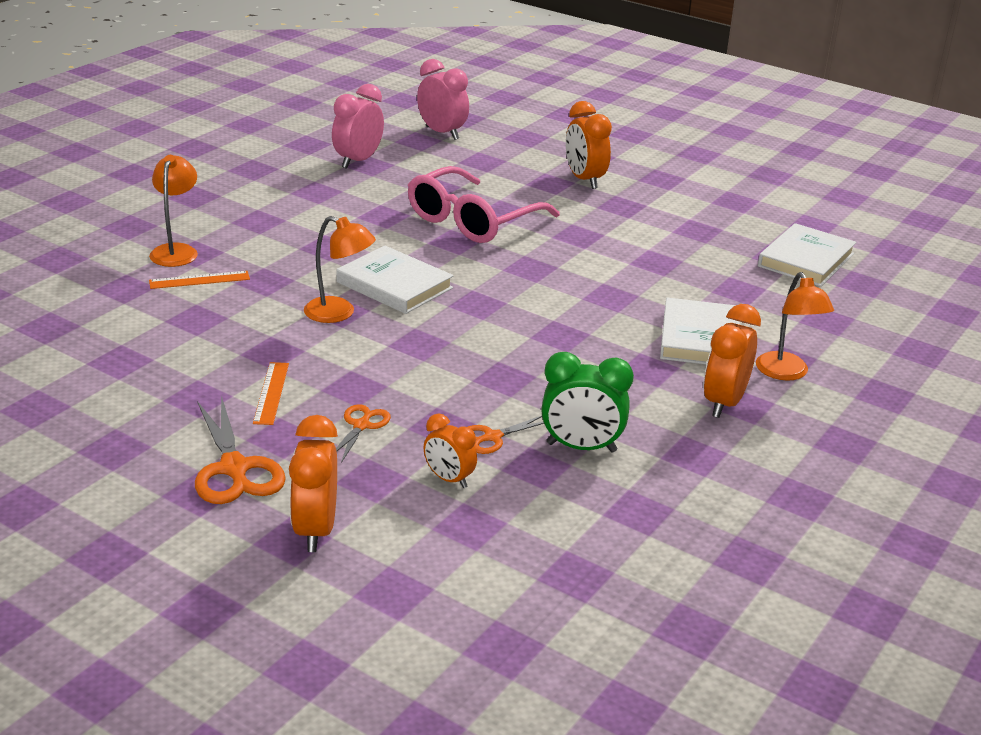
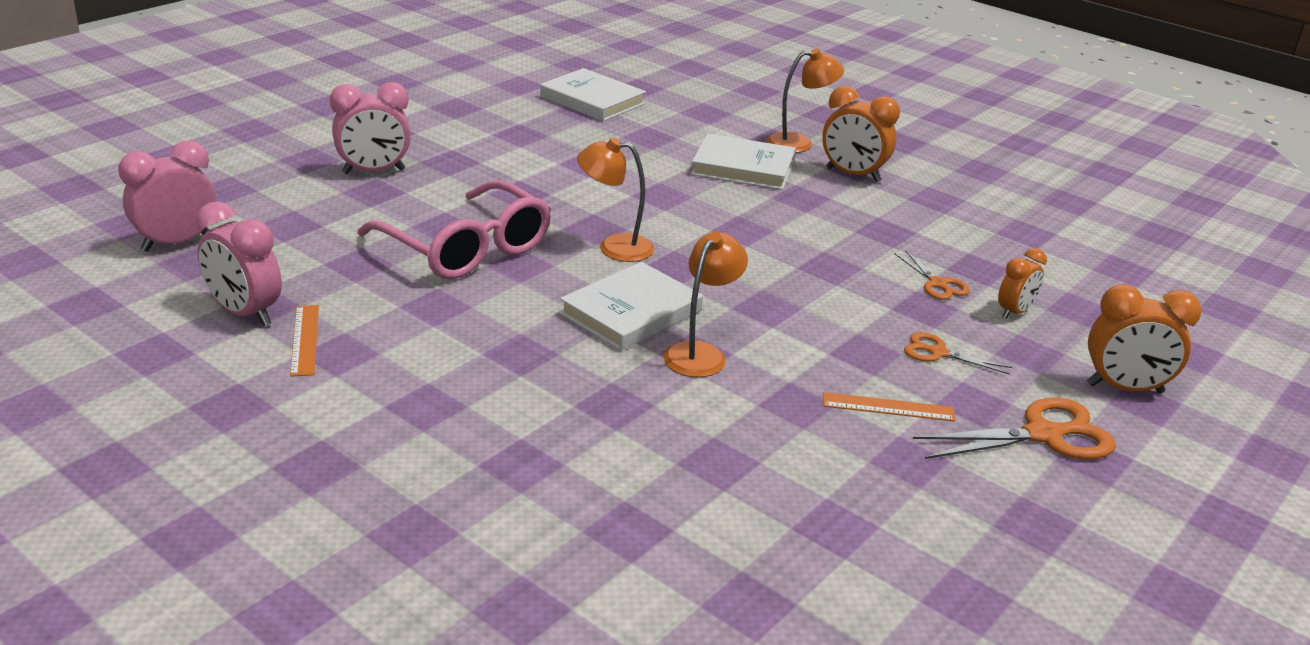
camera: 85 degrees left, 0 degrees up
orange lamp [149,155,198,267] -> orange lamp moved to [577,138,654,262]
orange ruler [149,271,250,289] -> orange ruler moved to [290,305,319,377]
green clock [541,352,634,453] -> none
orange clock [566,101,612,189] -> pink clock [330,82,411,174]

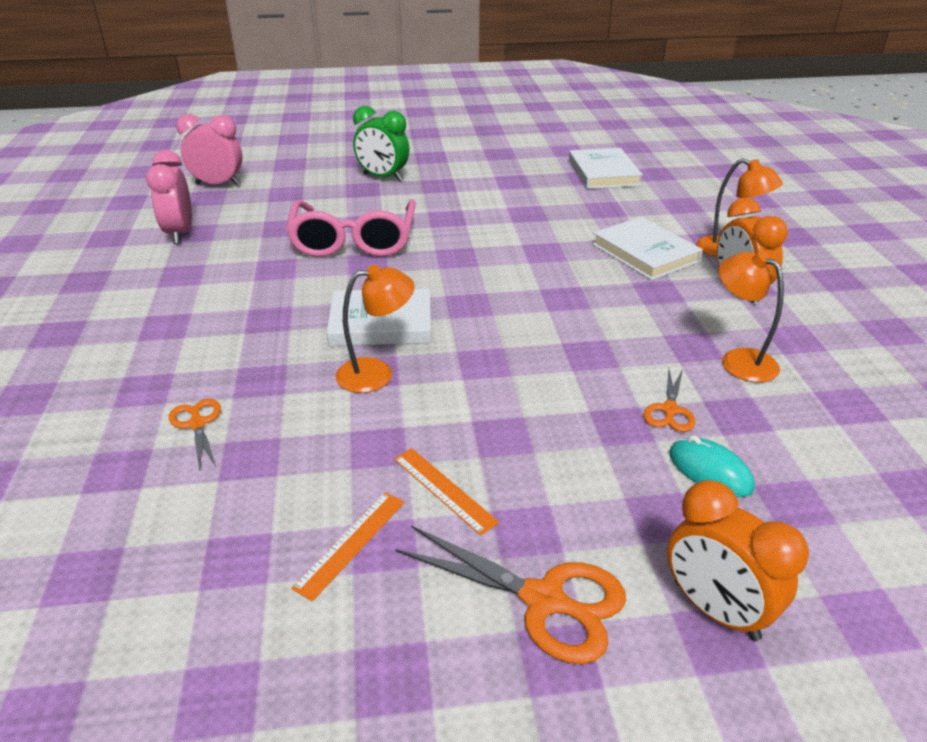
camera: 45 degrees right, 5 degrees up
orange ruler [290,305,319,377] -> orange ruler moved to [291,492,405,602]
pink clock [330,82,411,174] -> green clock [353,106,410,182]
orange lamp [577,138,654,262] -> orange lamp moved to [719,251,784,382]
orange scissors [904,332,1012,374] -> orange scissors moved to [169,399,221,471]
orange clock [998,248,1047,319] -> turquoise mouse [669,435,755,497]

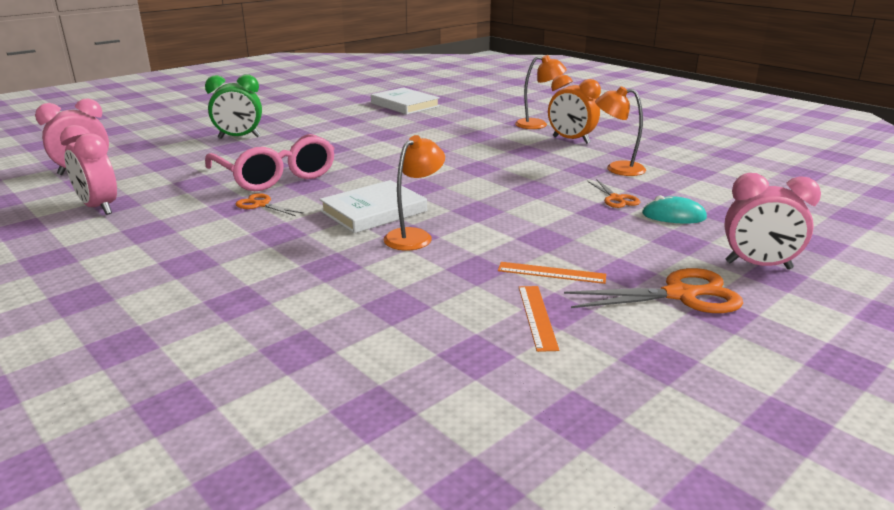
camera: 35 degrees left, 10 degrees down
orange scissors [169,399,221,471] -> orange scissors moved to [236,193,303,216]
white book [592,217,703,280] -> none
orange clock [667,480,809,641] -> pink clock [724,173,821,269]

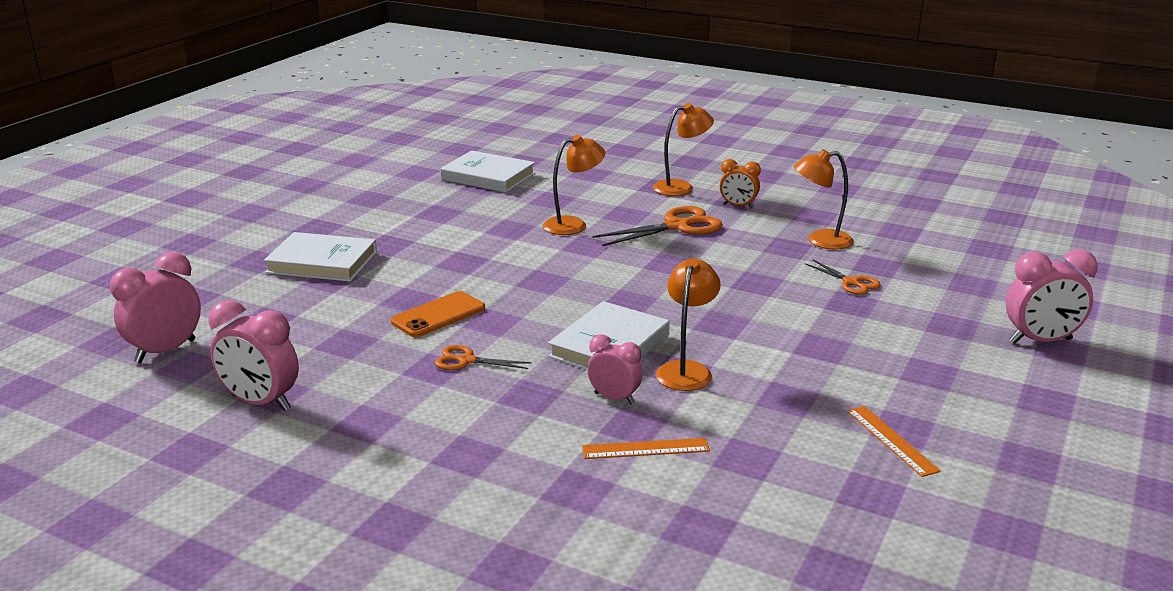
camera: 20 degrees left, 0 degrees up
green clock [205,74,262,139] -> white book [264,232,377,282]
pink glasses [205,134,335,191] -> orange phone [391,291,485,337]
orange ruler [498,262,606,284] -> orange ruler moved to [582,438,710,459]
orange clock [548,75,601,144] -> orange clock [719,159,761,208], size x0.63
orange scissors [564,268,743,313] -> orange scissors moved to [593,206,723,246]
turquoise mouse [642,195,707,224] -> none
none -> orange lamp [543,135,605,235]
none -> pink clock [587,334,642,404]

